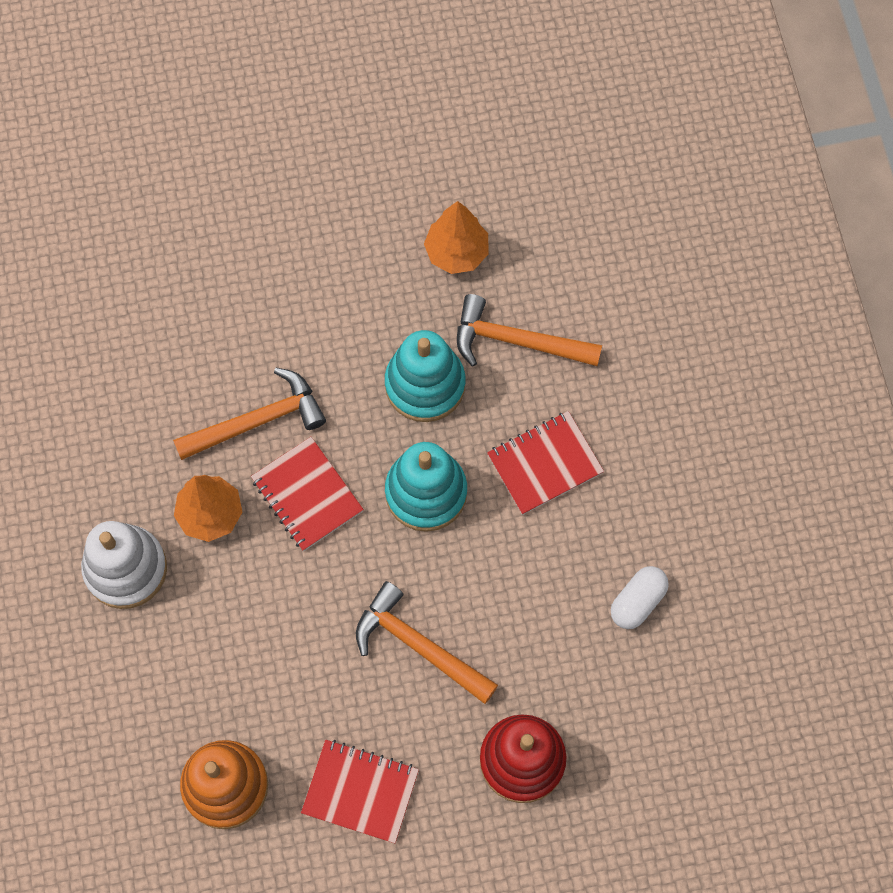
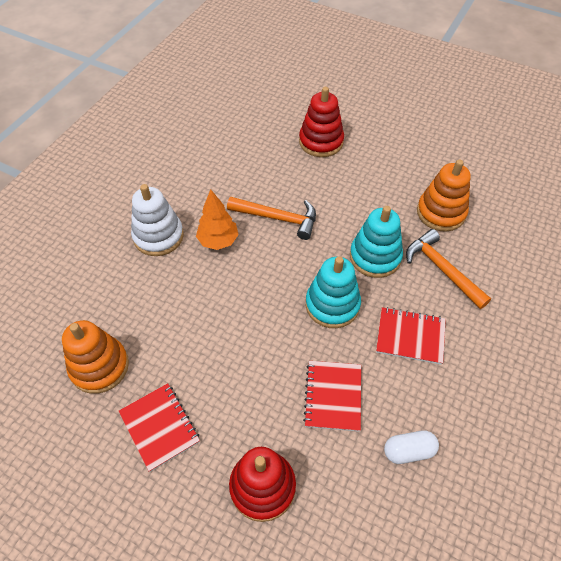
camera: 40 degrees right, 15 degrees down
red notebook [251,437,364,551] -> red notebook moved to [303,361,361,432]
orange hammer [356,581,498,704] -> none
orange tree [424,201,488,274] -> orange stacking toy [417,159,471,232]
none -> red stacking toy [299,87,344,157]

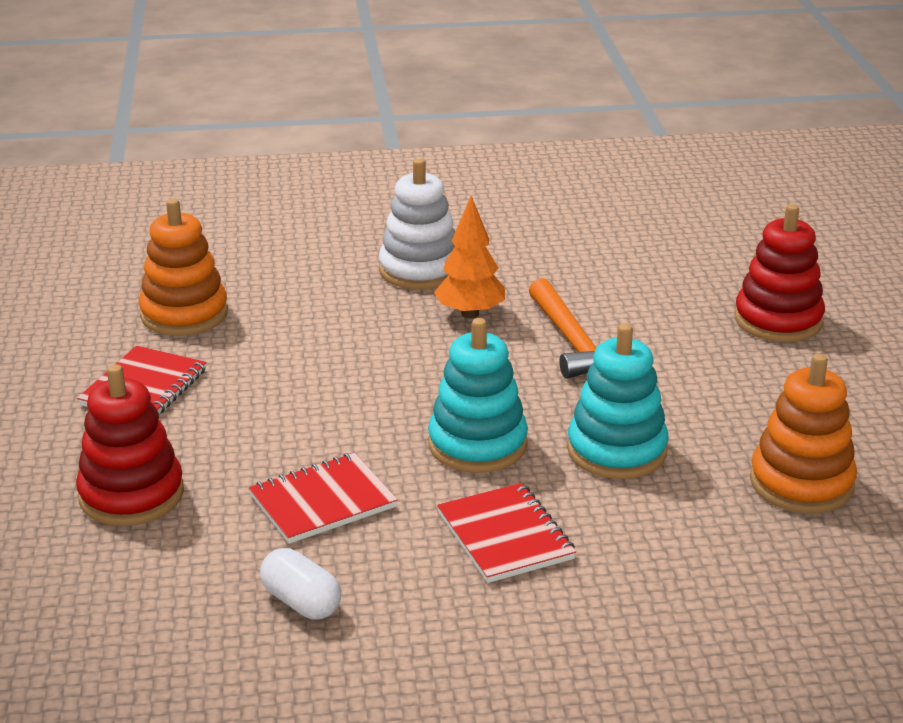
camera: 55 degrees right, 25 degrees down
orange hammer [406,229,491,309] -> none

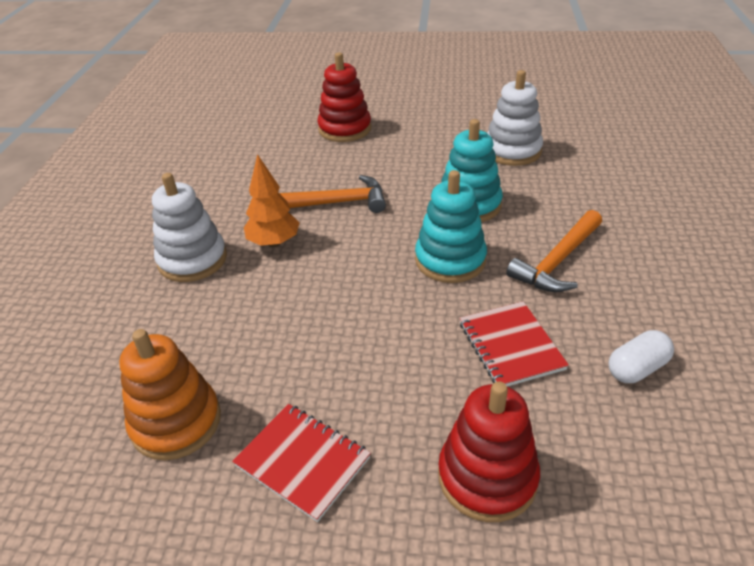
camera: 75 degrees left, 10 degrees up
red notebook [437,483,576,583] -> orange hammer [506,210,602,292]
orange stacking toy [750,354,857,513] -> white stacking toy [487,70,543,166]

